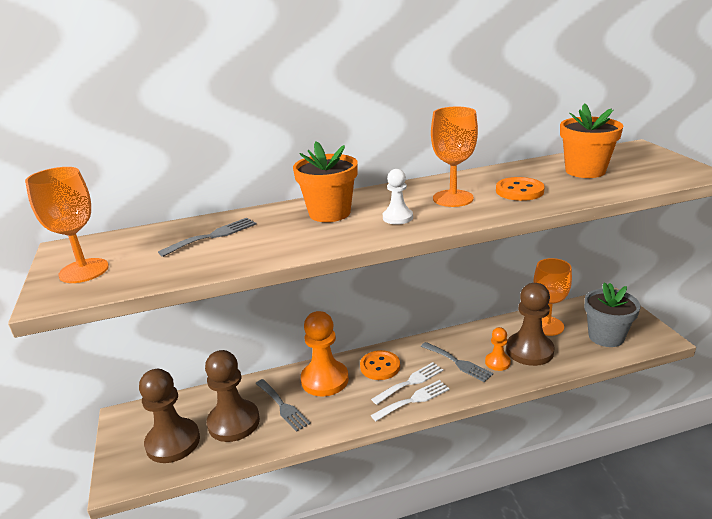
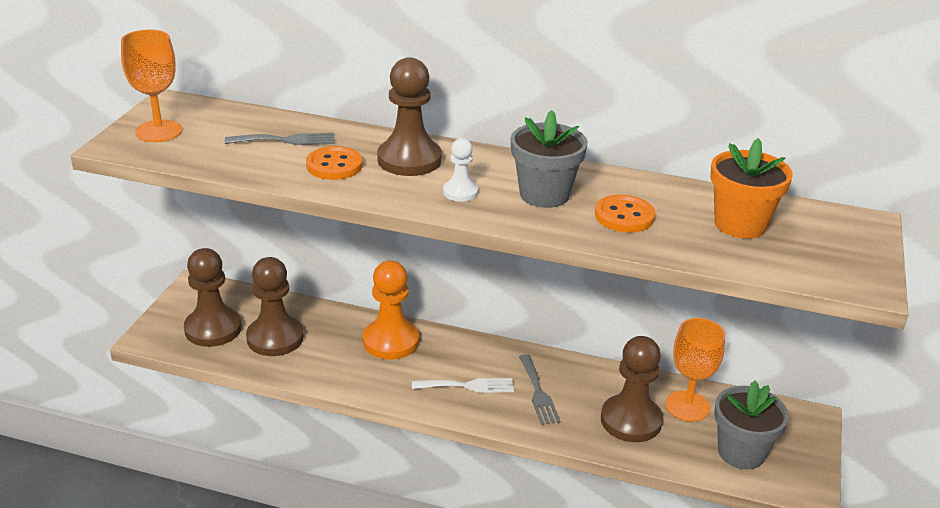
camera: 30 degrees right, 5 degrees up
grey fork [256,379,311,432] -> none
orange flower pot [293,141,358,222] -> brown pawn [377,57,442,176]
orange button [360,350,400,380] -> orange button moved to [306,146,362,180]
white fork [371,380,450,421] -> none
orange goblet [431,107,478,207] -> grey flower pot [511,110,588,208]
orange pawn [485,327,511,371] -> none

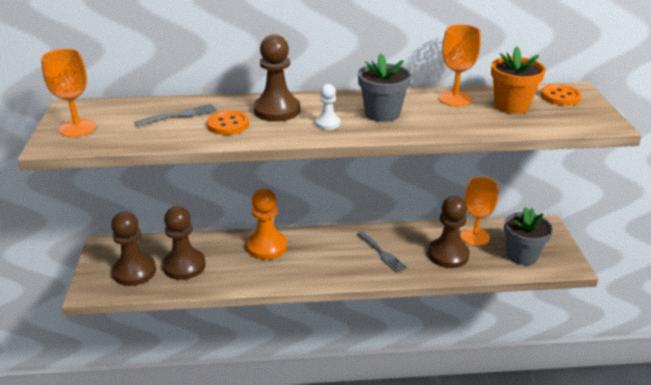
camera: 20 degrees left, 0 degrees up
white fork [412,378,514,393] -> none
orange button [595,195,655,233] -> orange button moved to [541,84,582,106]
none -> orange goblet [439,24,481,107]

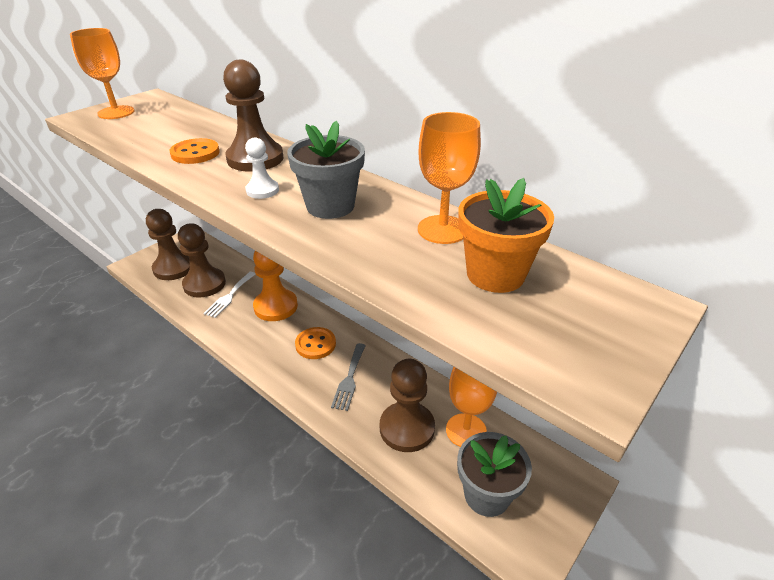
camera: 45 degrees right, 5 degrees up
grey fork [134,104,217,127] -> none
orange button [541,84,582,106] -> orange button moved to [295,327,336,359]
none -> white fork [203,272,256,318]

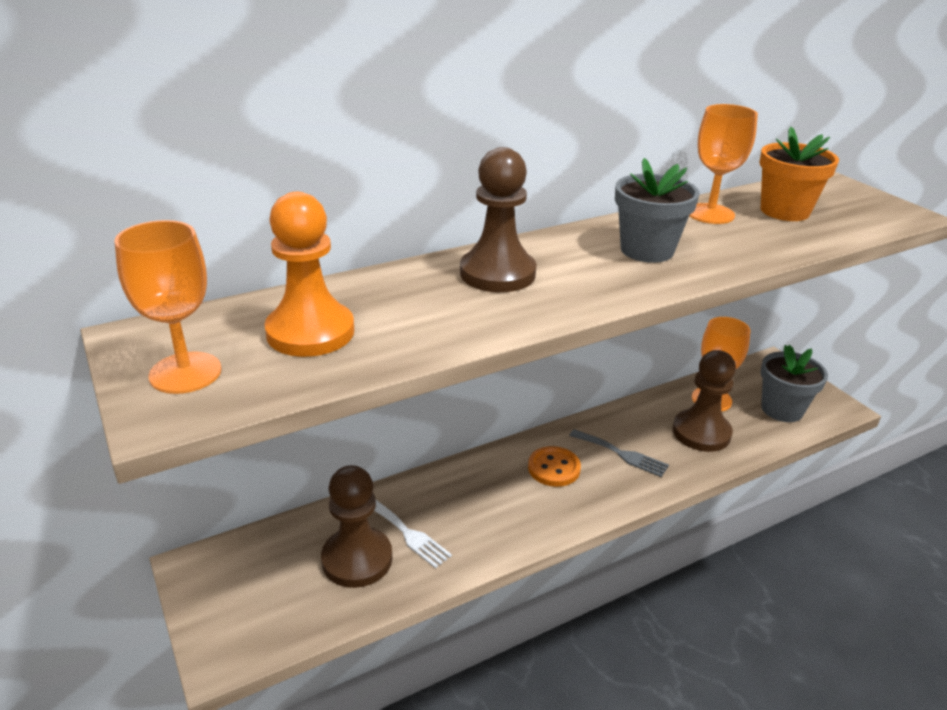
camera: 70 degrees left, 5 degrees down
brown pawn [146,209,190,280] -> none
orange button [170,138,220,164] -> none
white pawn [245,137,279,199] -> none
orange pawn [253,251,298,321] -> orange pawn moved to [264,192,354,357]

